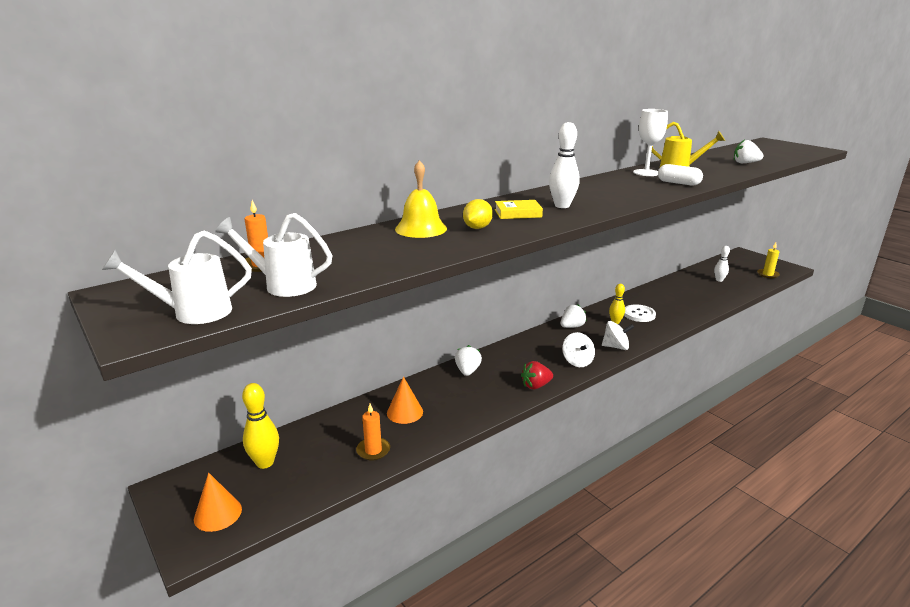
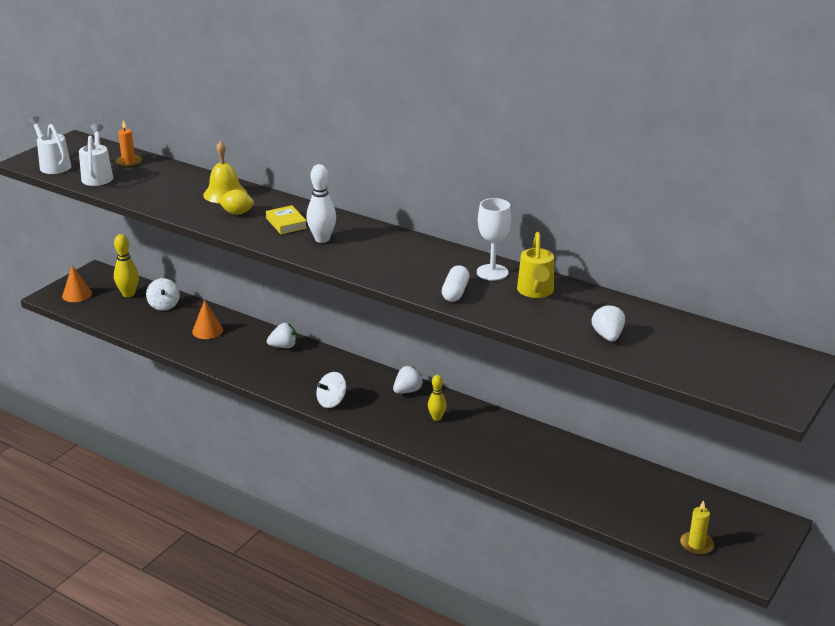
camera: 70 degrees right, 5 degrees up
orange candle [356,404,390,461] -> none
red strawberry [521,361,553,389] -> none
white strawberry [561,304,587,328] -> white strawberry turned 75 degrees counterclockwise [393,366,424,394]
white spinning top [602,321,634,350] -> white spinning top moved to [146,278,180,311]
white button [624,304,656,322] -> none
white bowling pin [714,246,730,282] -> none

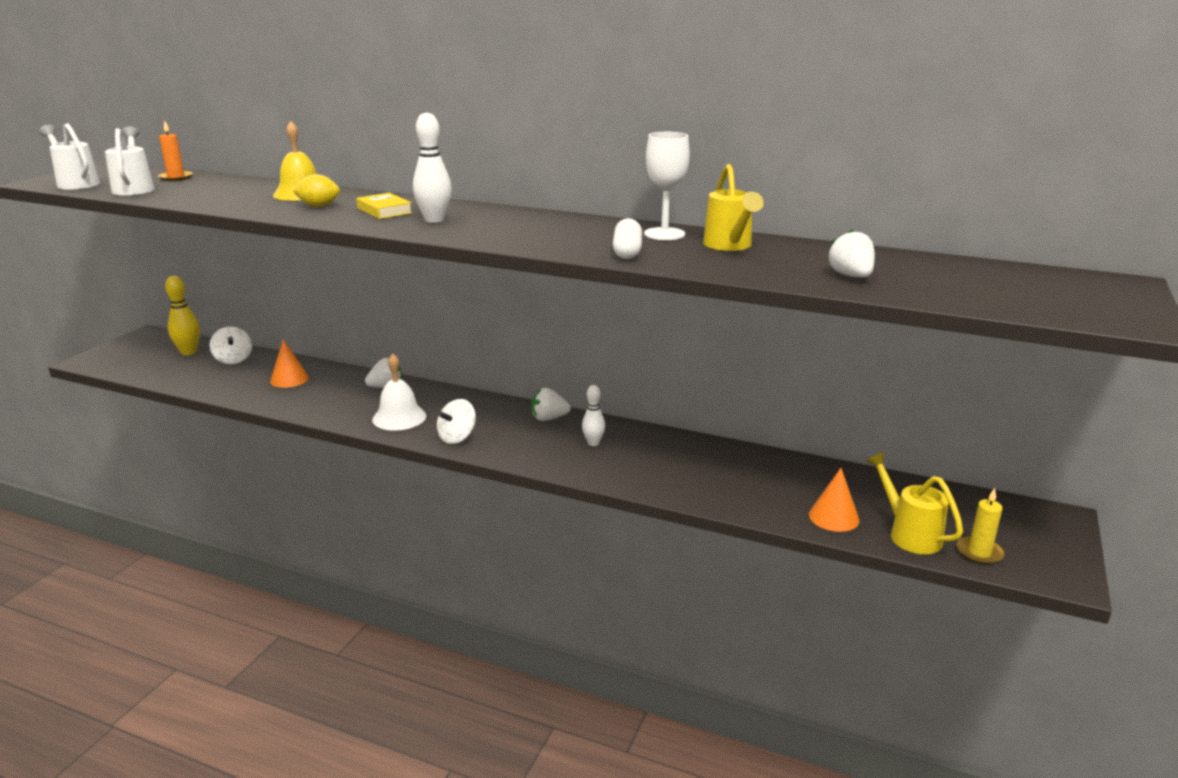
camera: 10 degrees left, 5 degrees down
orange cone [62,265,92,302] -> orange cone moved to [809,468,860,532]
white strawberry [393,366,424,394] -> white strawberry turned 135 degrees counterclockwise [531,388,571,421]
yellow bowling pin [428,375,447,421] -> white bowling pin [582,385,605,446]
none -> white bell [372,353,426,430]
none -> yellow watering can [866,452,963,554]

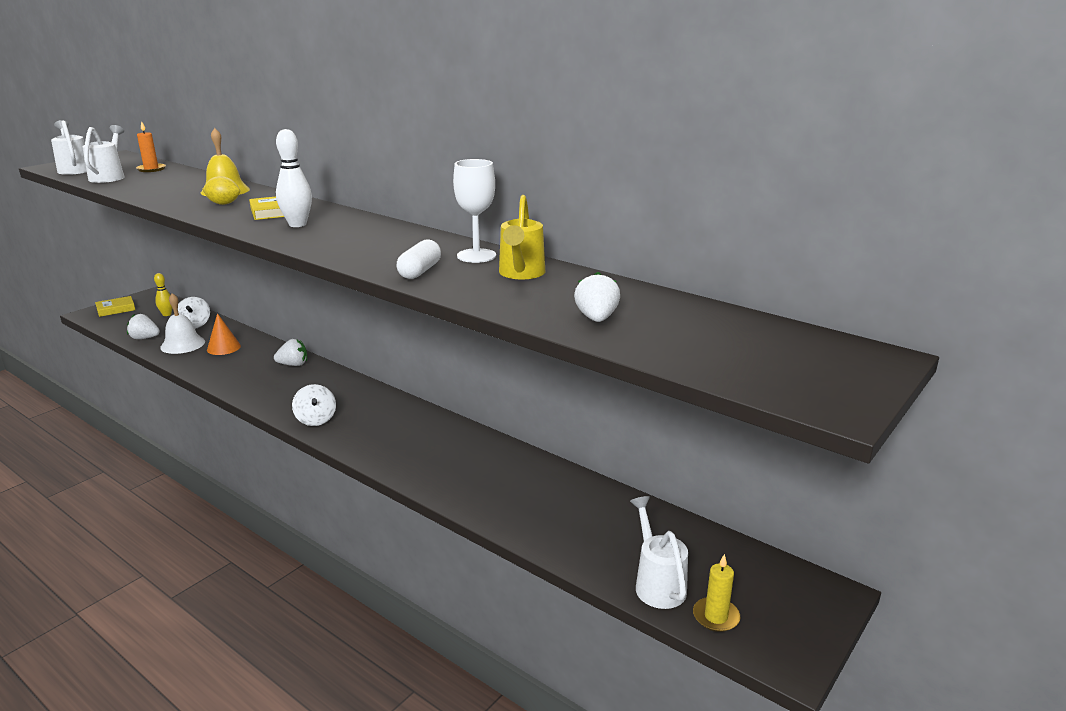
camera: 15 degrees right, 0 degrees up
yellow bowling pin [165,276,200,355] -> yellow bowling pin [154,273,172,316], size x0.65
white bell [372,353,426,430] -> white bell moved to [160,293,205,354]
white spinning top [437,399,476,444] -> white spinning top turned 75 degrees counterclockwise [292,384,336,426]
white strawberry [531,388,571,421] -> white strawberry moved to [127,314,160,339]
white bowling pin [582,385,605,446] -> none
orange cone [809,468,860,532] -> none
yellow watering can [866,452,963,554] -> white watering can [630,496,688,609]
none -> yellow book [95,296,135,317]

